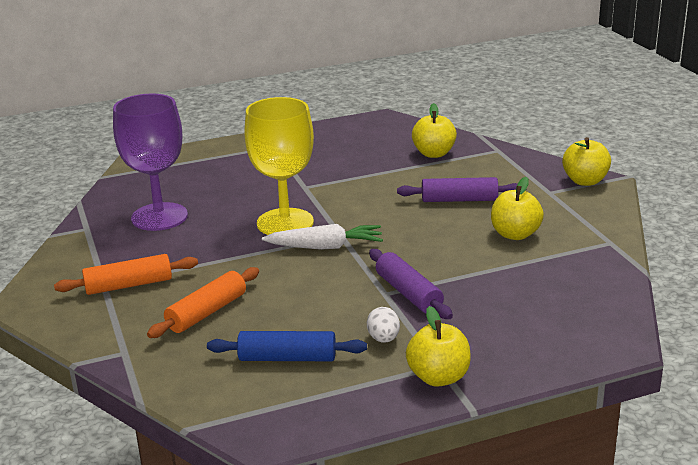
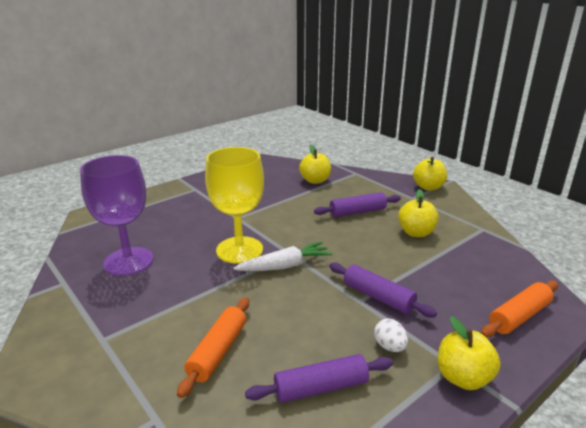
camera: 20 degrees left, 0 degrees up
orange rolling pin [54,254,198,295] -> orange rolling pin moved to [481,281,558,337]
blue rolling pin [207,331,367,361] -> purple rolling pin [245,354,393,403]

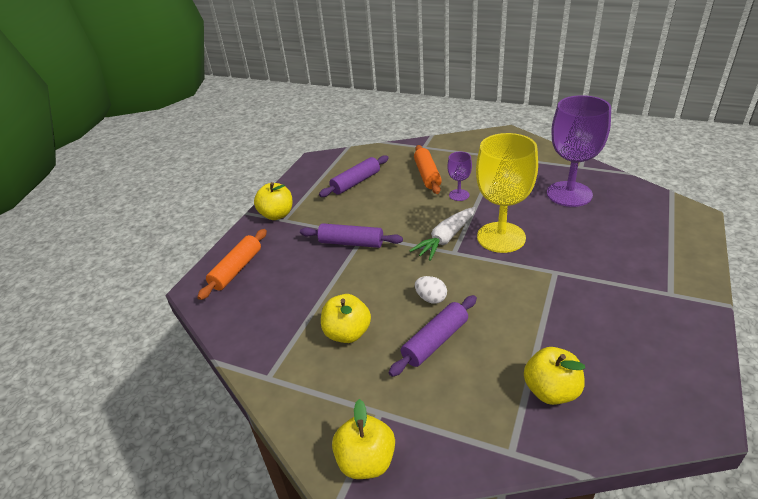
camera: 155 degrees right, 10 degrees up
white egg [374,318,408,352] -> white egg moved to [415,276,447,304]
none -> purple goblet [447,152,472,201]

